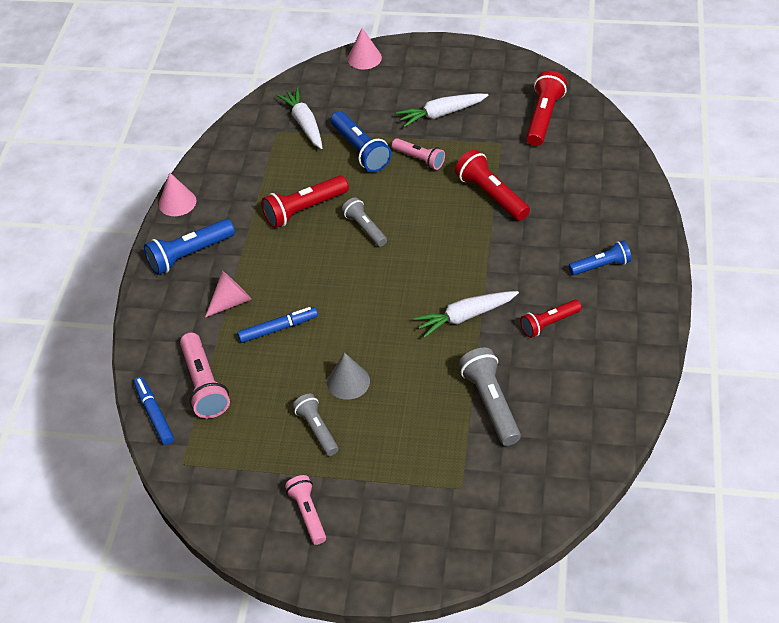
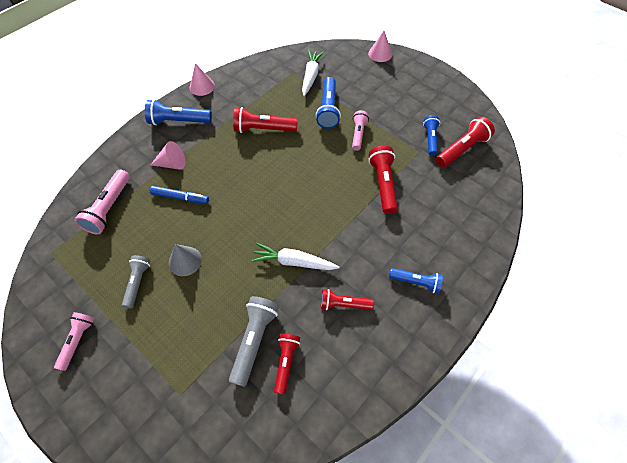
camera: 30 degrees right, 10 degrees up
blue marker [134,377,174,445] -> none
grey flashlight [342,197,387,247] -> none
pink flashlight [392,138,445,170] -> pink flashlight turned 150 degrees counterclockwise [352,110,369,151]
white carrot [396,93,489,127] -> none
none -> red flashlight [274,334,300,394]
none -> blue flashlight [423,115,440,156]

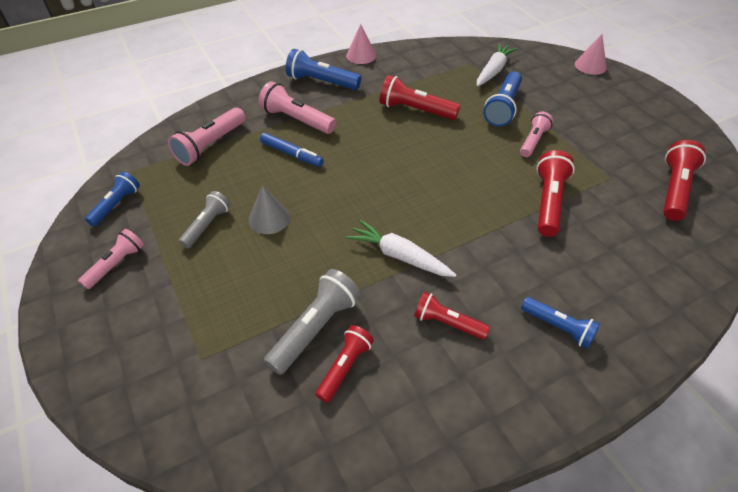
camera: 20 degrees right, 10 degrees down
pink cone [151,141,185,170] -> pink flashlight [259,81,336,134]
blue flashlight [423,115,440,156] -> blue flashlight moved to [85,172,140,227]
red flashlight [436,117,495,167] -> red flashlight turned 45 degrees counterclockwise [663,140,706,221]

